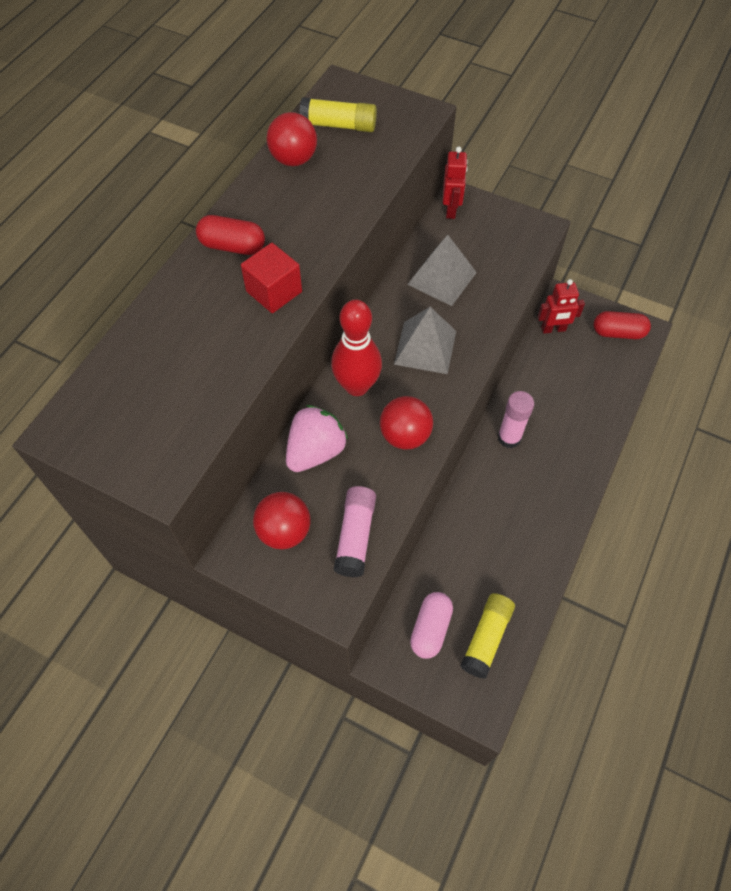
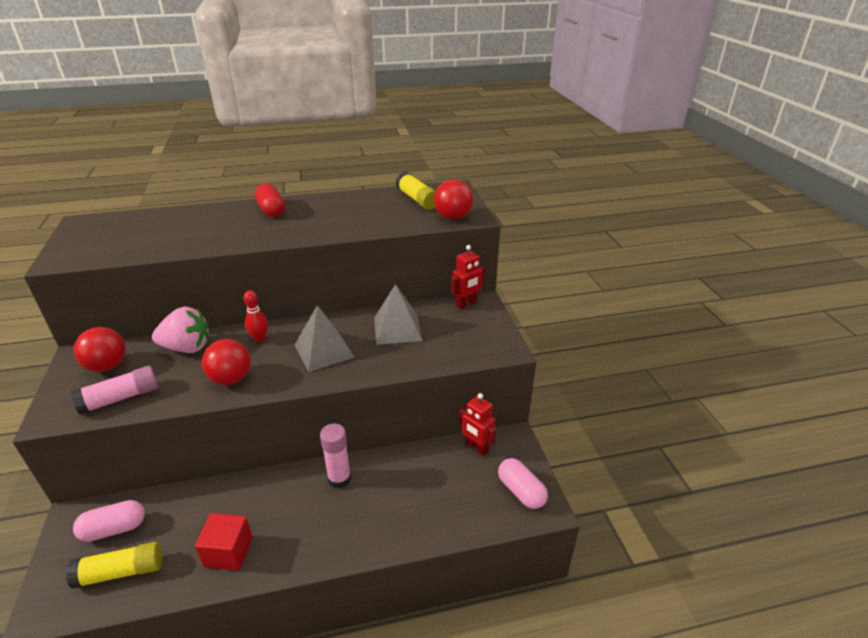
camera: 50 degrees right, 25 degrees down
red cube [241,243,302,313] -> red cube moved to [195,513,253,571]
red ball [266,112,317,166] -> red ball moved to [434,179,473,220]
red bowling pin [331,300,382,396] -> red bowling pin [243,290,268,342], size x0.54
red capsule [594,311,651,339] -> pink capsule [498,458,548,509]

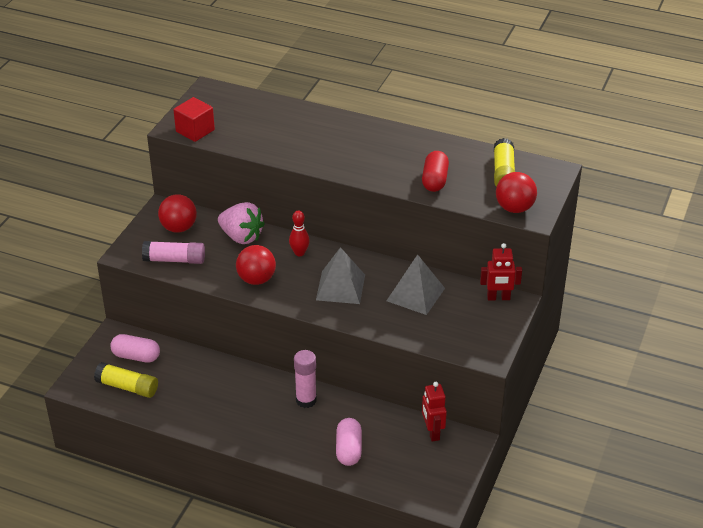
camera: 35 degrees right, 5 degrees up
red cube [195,513,253,571] -> red cube moved to [173,97,215,142]
red capsule [255,183,285,217] -> red capsule moved to [422,151,449,192]
pink capsule [498,458,548,509] -> pink capsule moved to [336,418,362,466]

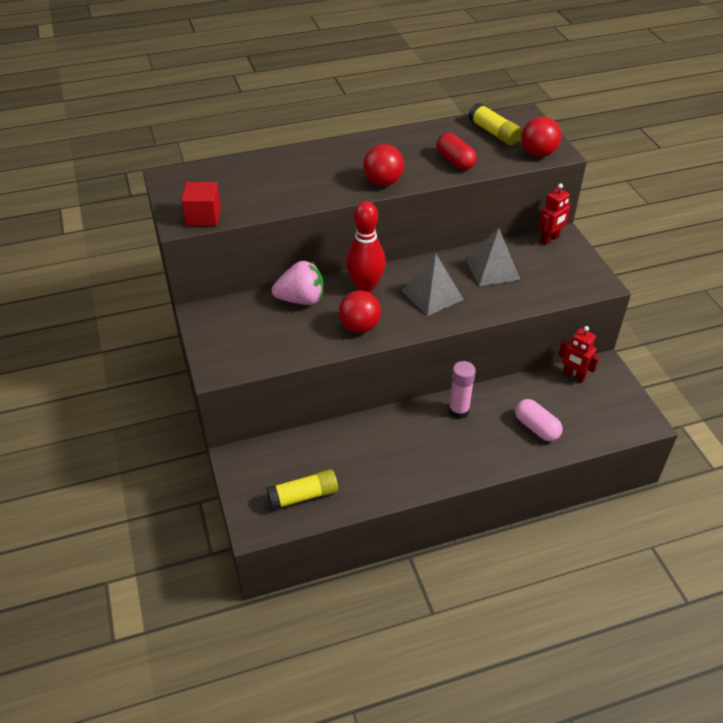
camera: 40 degrees left, 5 degrees up
pink capsule [110,334,160,363] -> none
pink glue stick [142,241,205,264] -> none
red ball [158,194,197,233] -> red ball moved to [363,144,404,186]
red bowling pin [289,210,310,256] -> red bowling pin [346,201,386,292], size x1.84

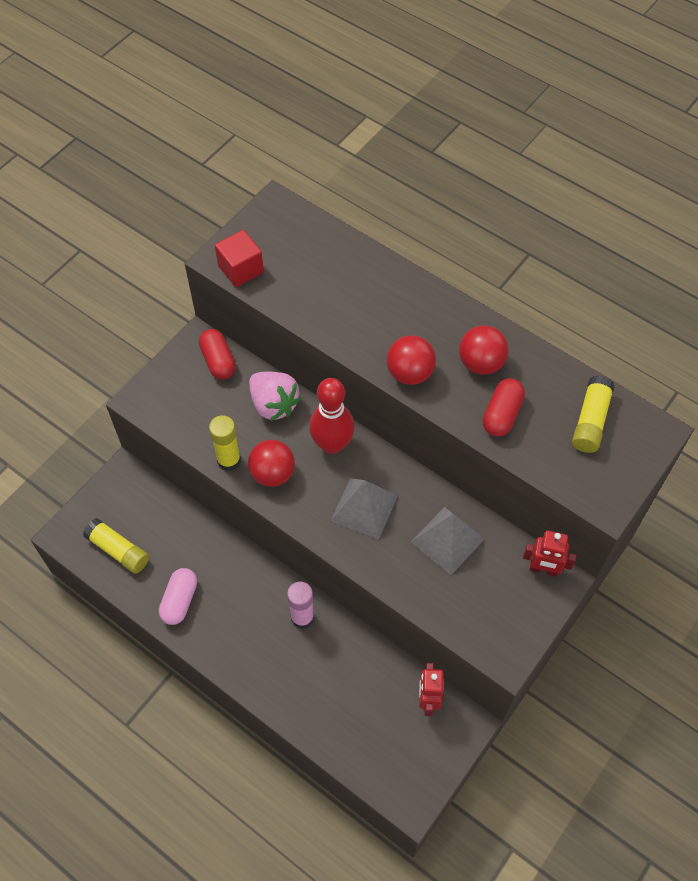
camera: 55 degrees right, 15 degrees up
pink capsule [515,399,563,441] -> pink capsule moved to [159,568,197,625]
red ball [521,116,561,157] -> red ball moved to [459,325,509,375]
none -> red capsule [199,329,236,380]
none -> yellow glue stick [209,415,241,471]

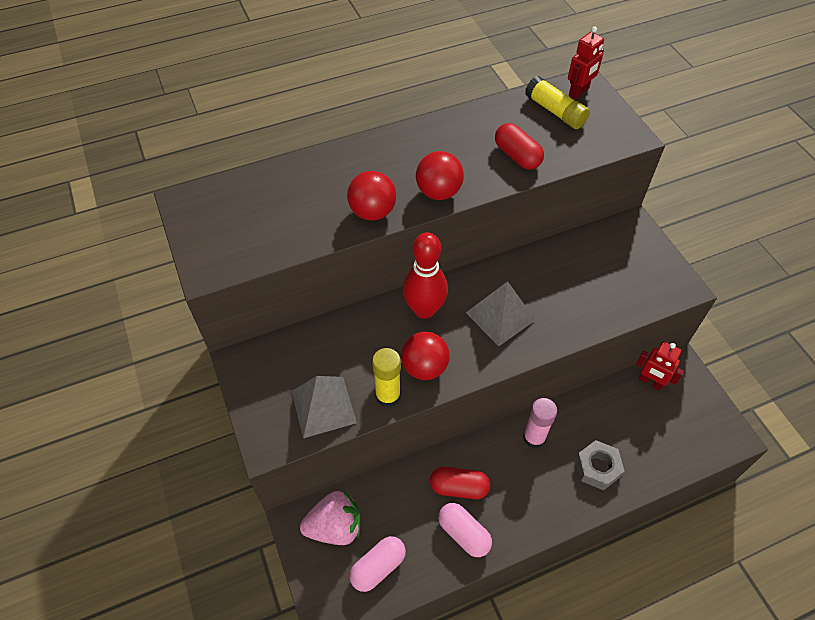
camera: 60 degrees left, 5 degrees down
yellow glue stick [83,518,149,574] -> pink capsule [349,536,406,592]
red capsule [199,329,236,380] -> red capsule moved to [430,467,490,499]
red cube [215,230,264,287] -> none
pink strawberry [249,372,301,421] -> pink strawberry moved to [300,491,360,545]
grey pyramid [411,507,484,575] -> grey pyramid moved to [292,376,357,438]
red ball [459,325,509,375] -> red ball moved to [347,171,396,221]
red robot [523,530,576,577] -> red robot moved to [568,27,604,99]
none -> grey nut [576,440,624,490]

